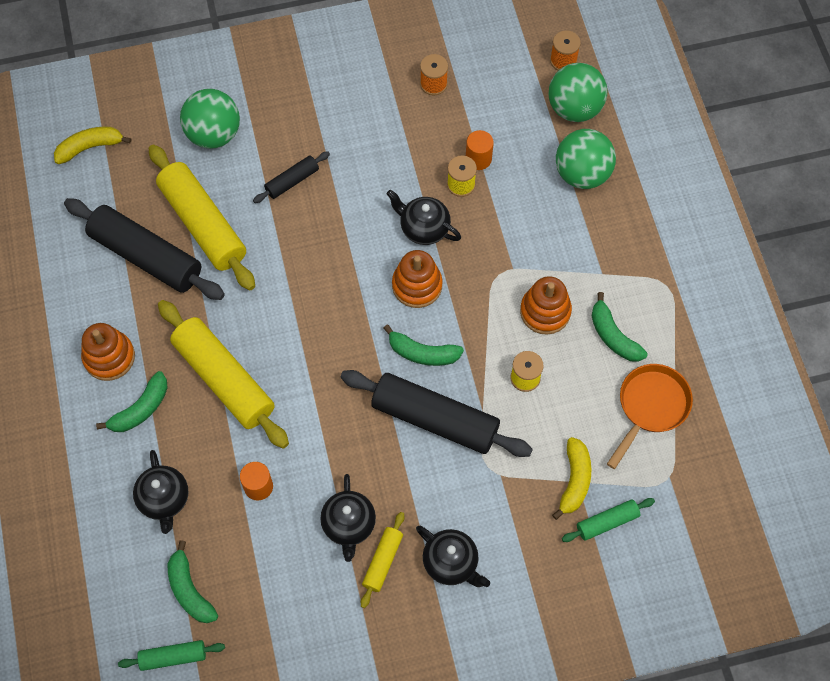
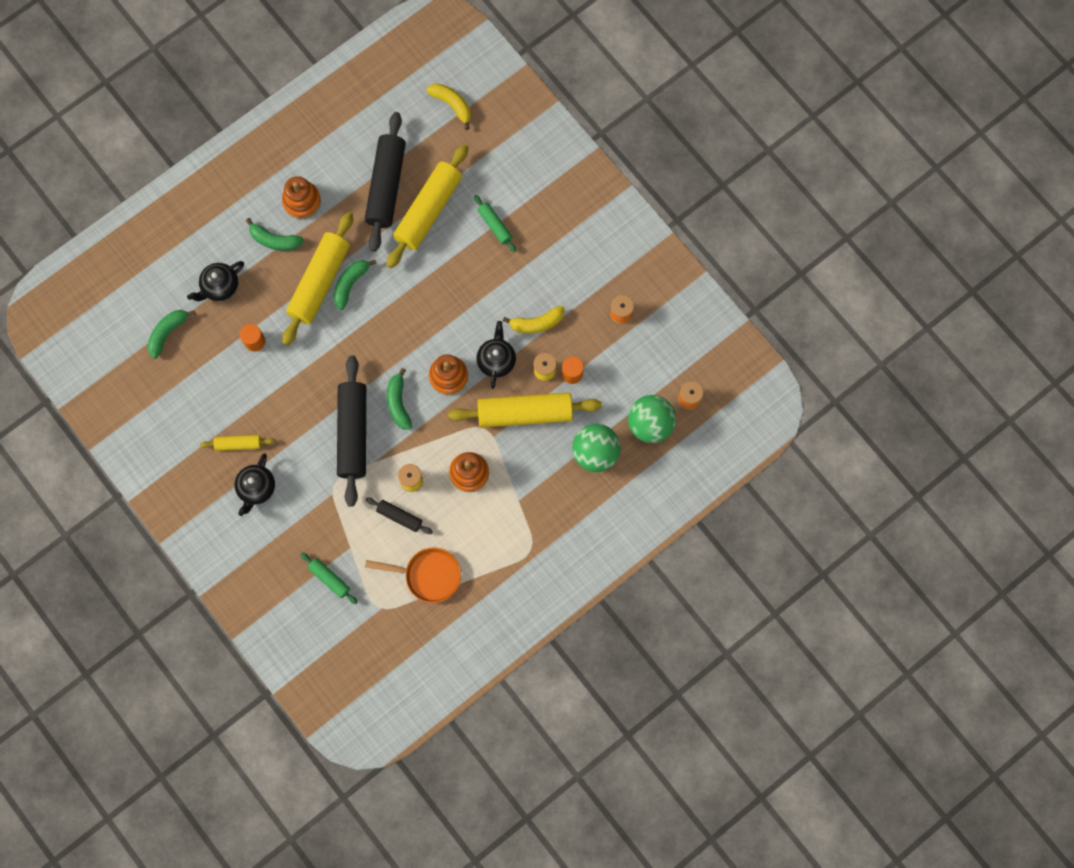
camera: 65 degrees right, 10 degrees up
green rolling pin [118,640,225,671] -> green rolling pin moved to [474,195,516,252]
green ball [180,89,240,149] -> none
black rolling pin [253,151,330,203] -> black rolling pin moved to [366,498,433,534]
black teapot [320,474,376,562] -> none
yellow banana [552,437,591,520] -> yellow banana moved to [503,306,564,334]
green banana [592,292,648,362] -> green banana moved to [333,260,377,310]
none -> yellow rolling pin [448,393,602,428]

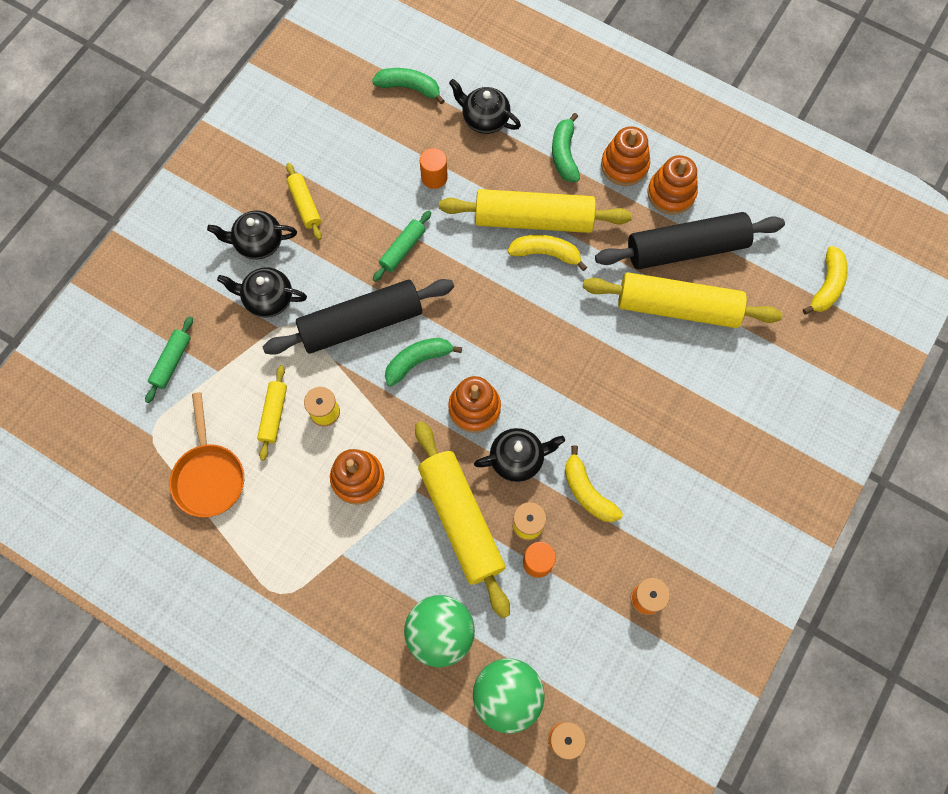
camera: 70 degrees right, 5 degrees down
green banana [333,260,377,310] -> yellow banana [508,235,587,271]
black rolling pin [366,498,433,534] -> yellow rolling pin [257,365,287,461]
green rolling pin [474,195,516,252] -> green rolling pin moved to [373,211,431,282]
none -> black teapot [217,267,307,318]
none -> orange stacking toy [647,155,698,215]

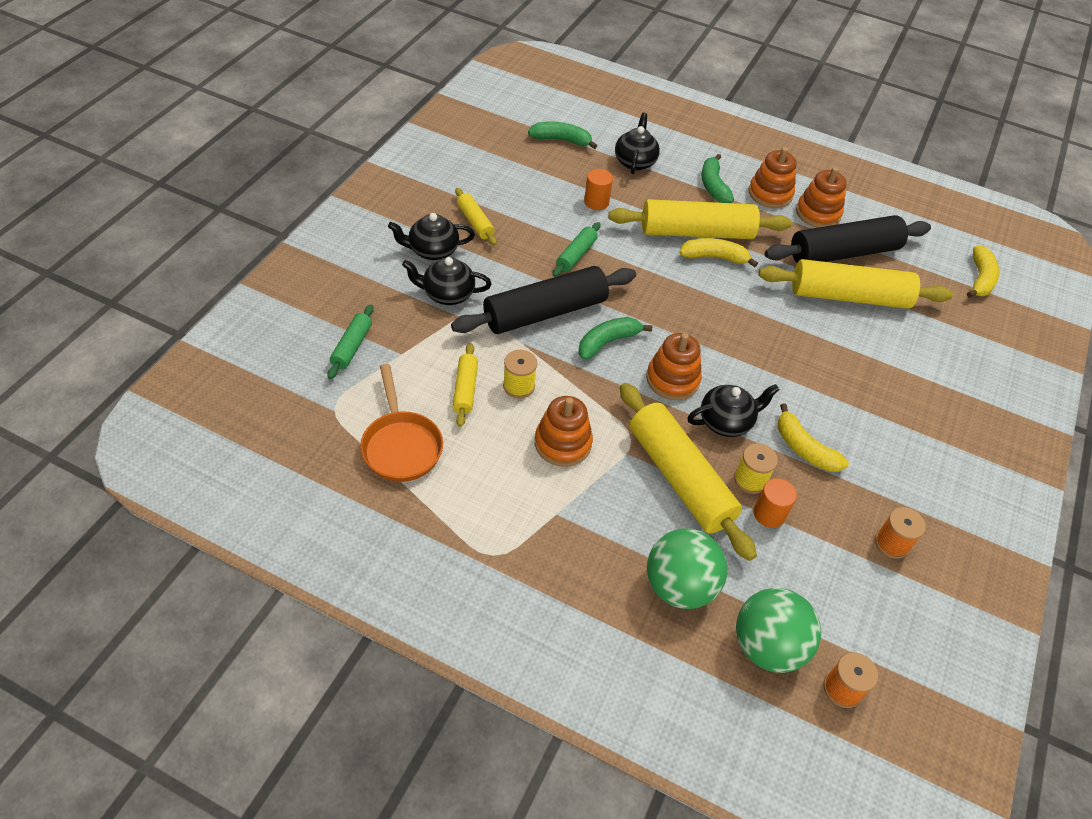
camera: 10 degrees left, 20 degrees down
black teapot [449,79,521,134] -> black teapot turned 75 degrees clockwise [615,113,660,174]

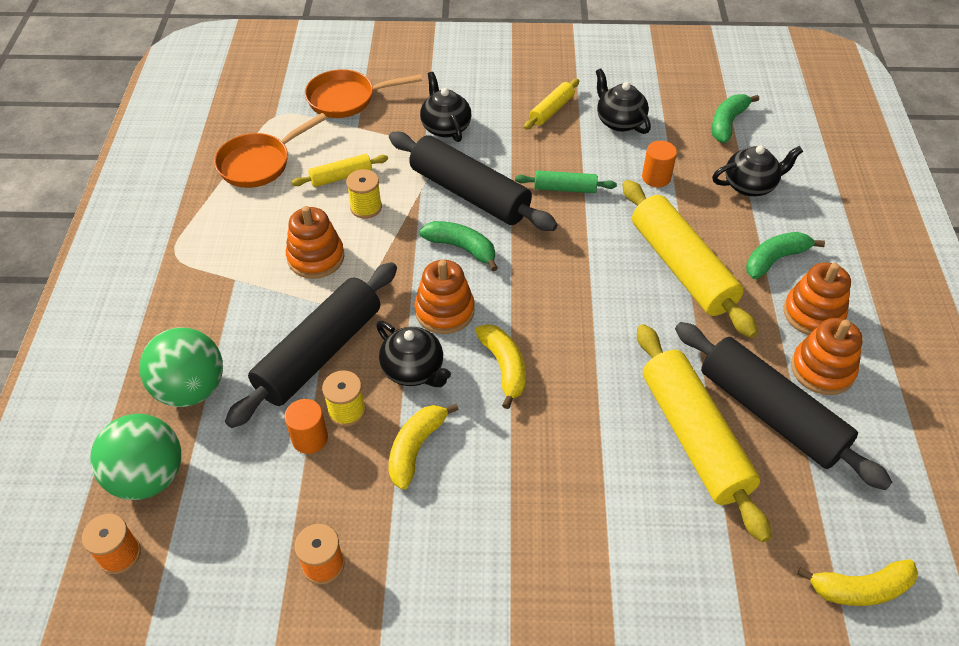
camera: 70 degrees right, 0 degrees up
green rolling pin [327,305,374,379] -> orange pan [305,69,422,118]
black teapot [388,213,475,260] -> black teapot moved to [596,68,651,134]
green banana [528,121,597,149] -> green banana turned 135 degrees counterclockwise [712,94,759,143]
yellow rolling pin [620,383,757,561] -> black rolling pin [225,262,397,428]
yellow banana [679,238,758,267] -> yellow banana moved to [475,324,526,409]

